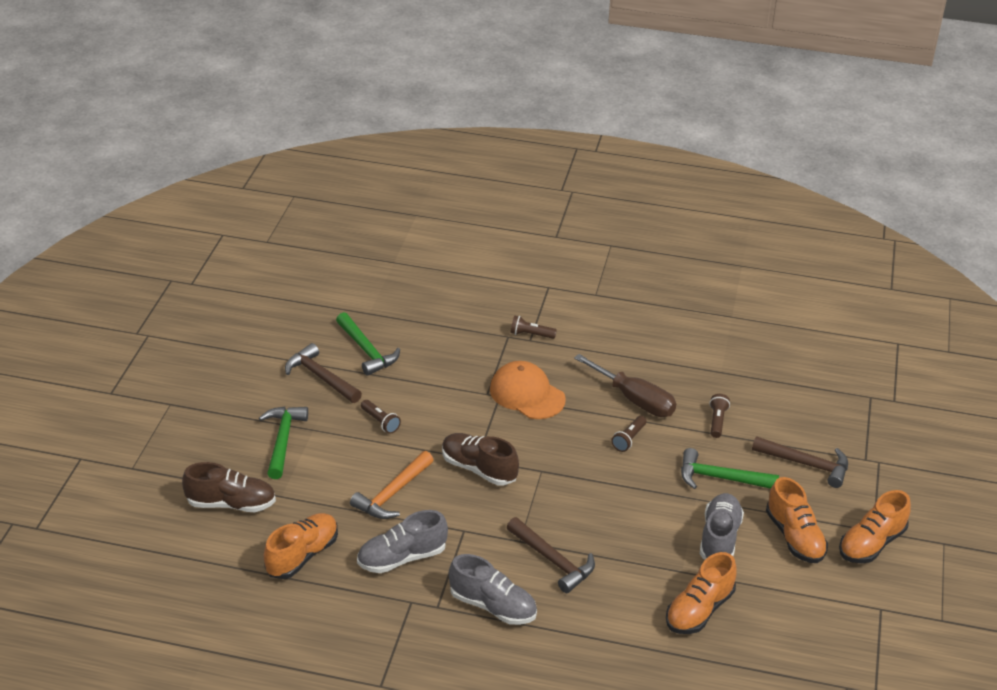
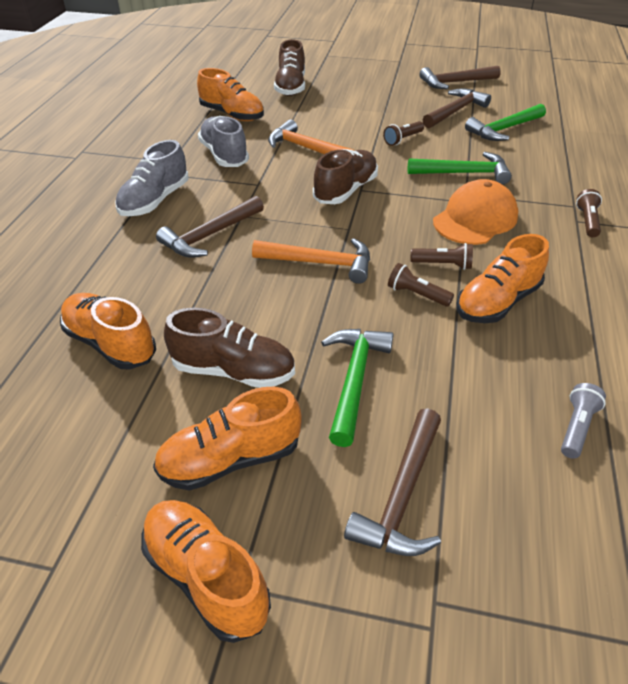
camera: 90 degrees right, 5 degrees up
green hammer [259,407,308,479] -> green hammer moved to [408,152,512,185]
brown screwdriver [574,354,676,417] -> orange shoe [456,234,549,323]
grey shoe [700,493,744,560] -> brown shoe [164,308,295,388]
brown flashlight [709,394,730,438] -> brown flashlight moved to [410,243,473,270]
none -> orange hammer [252,238,370,284]
none -> brown hammer [419,66,501,89]
none -> grey flashlight [561,383,606,459]

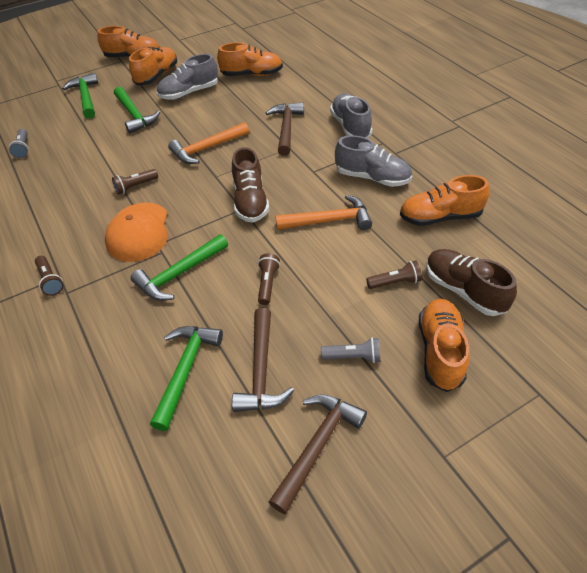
camera: 140 degrees right, 5 degrees up
brown shoe [164,308,295,388] -> grey shoe [157,54,218,100]
brown hammer [344,408,441,556] -> green hammer [62,73,98,119]
brown flashlight [388,263,454,307] -> brown flashlight moved to [366,260,422,289]
orange shoe [456,234,549,323] -> orange shoe moved to [419,299,469,392]
none -> grey flashlight [321,338,380,363]

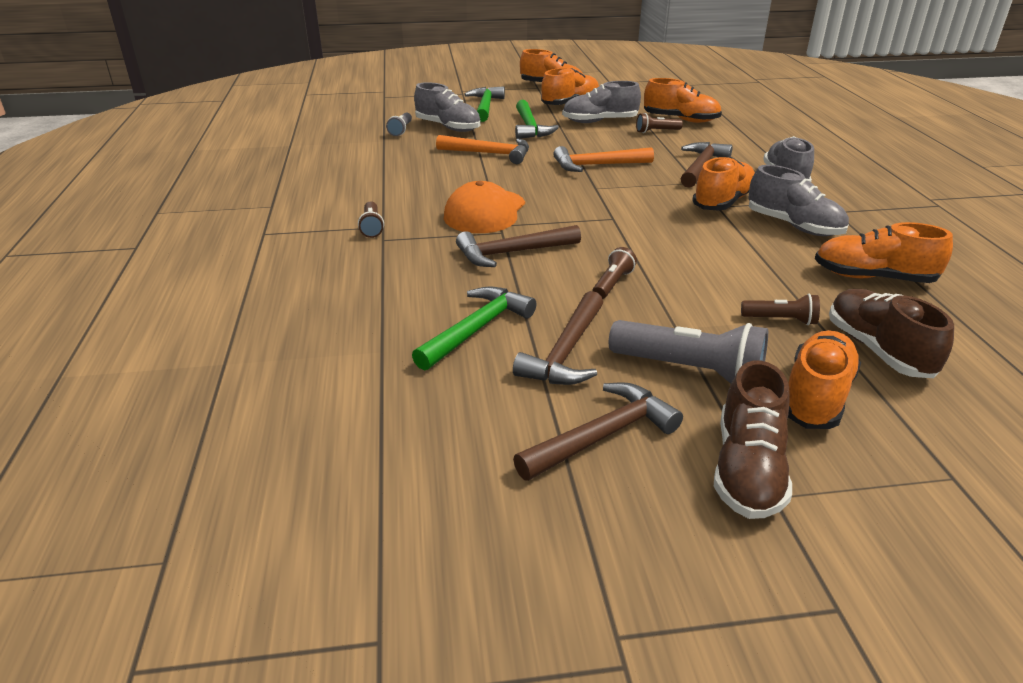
camera: 20 degrees right, 15 degrees down
brown flashlight [112,169,158,195] -> brown flashlight moved to [636,113,683,133]
green hammer [131,234,228,301] -> brown hammer [456,225,581,267]
brown shoe [232,147,269,223] -> brown shoe moved to [714,361,792,519]
orange hammer [275,195,372,230] -> orange hammer moved to [436,135,529,164]
grey flashlight [321,338,380,363] -> grey flashlight [609,320,768,383], size x1.88
none -> grey shoe [414,82,481,132]
none -> orange shoe [692,157,755,211]

